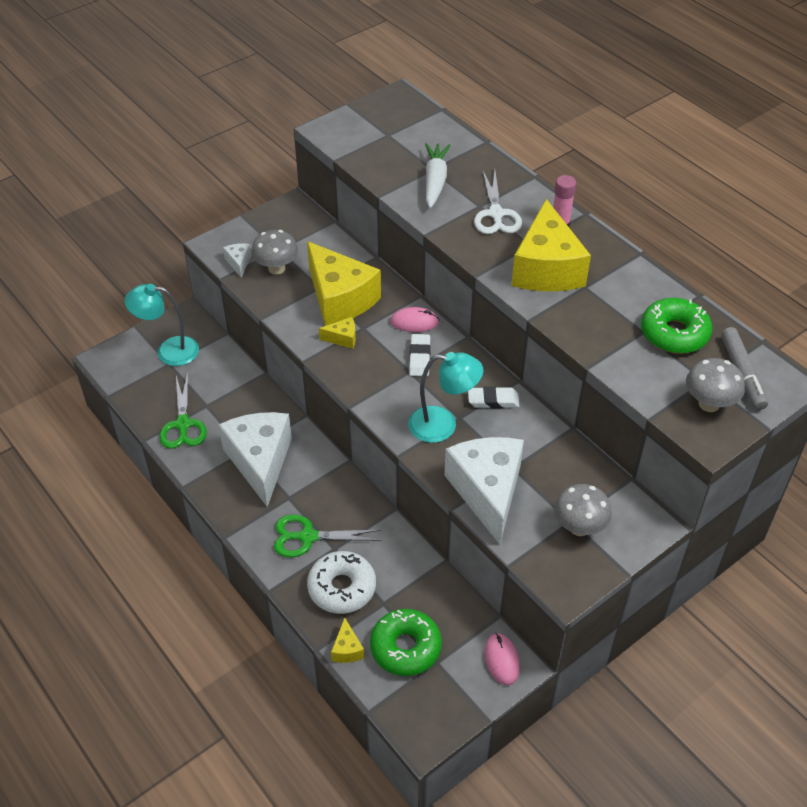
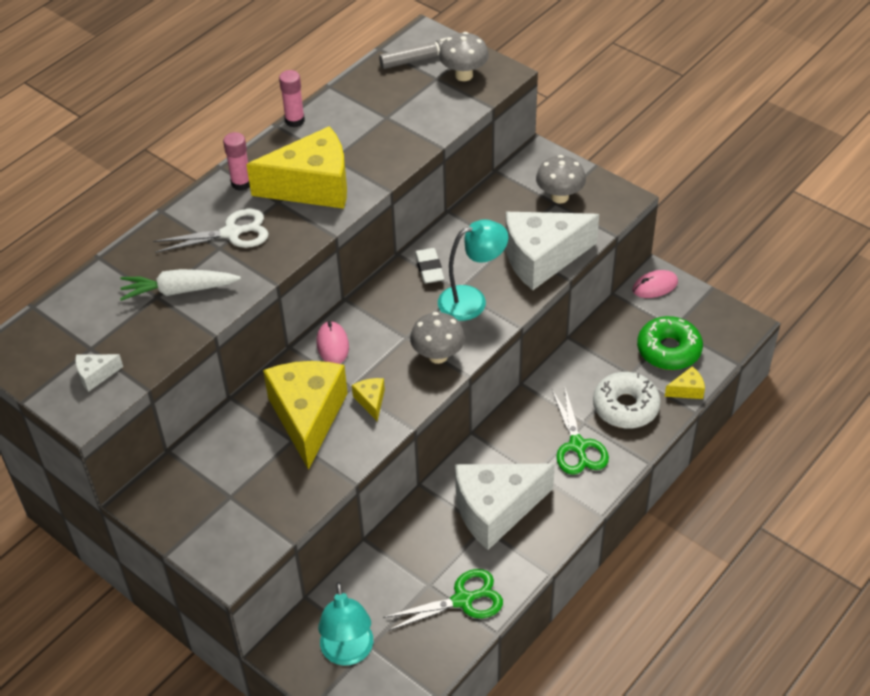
camera: 100 degrees left, 0 degrees up
white cheese [223,243,252,278] -> white cheese moved to [75,354,123,392]
grey mushroom [251,230,298,275] -> grey mushroom moved to [410,312,465,364]
yellow cheese [307,241,381,326] -> yellow cheese turned 45 degrees counterclockwise [263,361,348,470]
turquoise lamp [408,352,483,443] -> turquoise lamp turned 75 degrees clockwise [438,219,508,321]
white eraser [409,334,431,376] -> none
green donut [641,298,712,354] -> none
none -> pink glue stick [279,70,305,127]

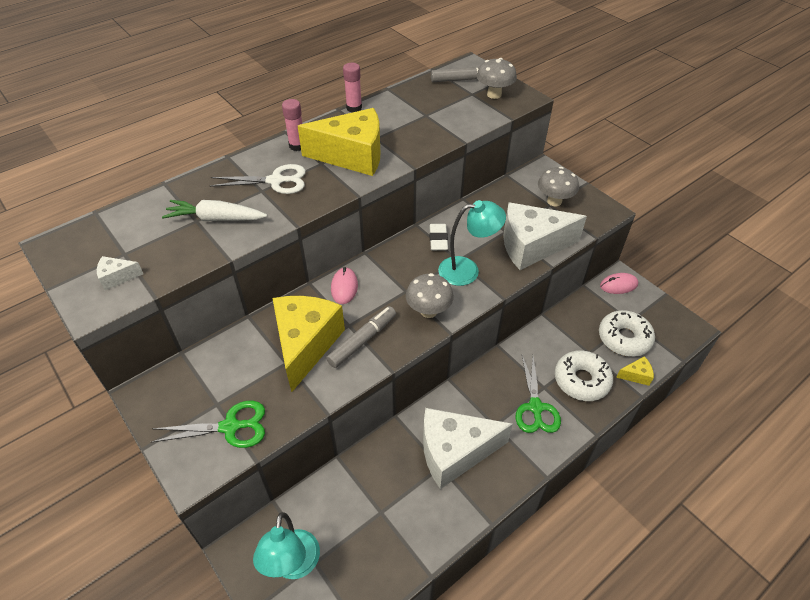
camera: 10 degrees right, 0 degrees up
yellow cheese [352,378,385,421] -> grey marker [326,306,396,368]
green scissors [383,569,503,631] -> green scissors moved to [151,401,265,448]
green donut [637,316,703,370] -> white donut [599,310,655,357]

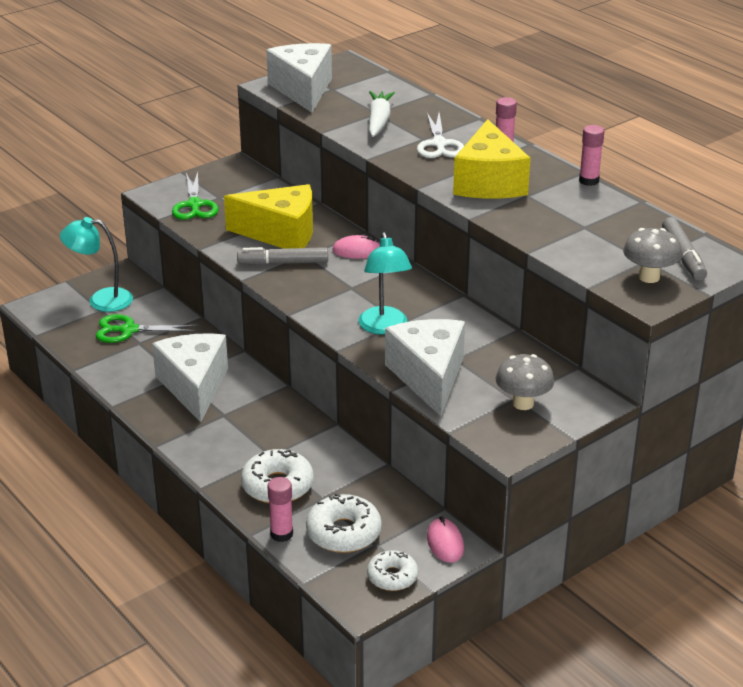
camera: 90 degrees right, 15 degrees down
white cheese [97,256,143,290] -> white cheese [266,43,332,113], size x2.43
grey marker [326,306,396,368] -> grey marker turned 135 degrees clockwise [237,247,328,265]
grey mushroom [406,273,454,318] -> none
white eraser [429,224,448,251] -> none
green scissors [516,355,561,433] -> green scissors moved to [96,314,199,343]
yellow cheese [616,356,654,386] -> pink glue stick [267,477,293,542]
none -> white donut [367,550,418,591]

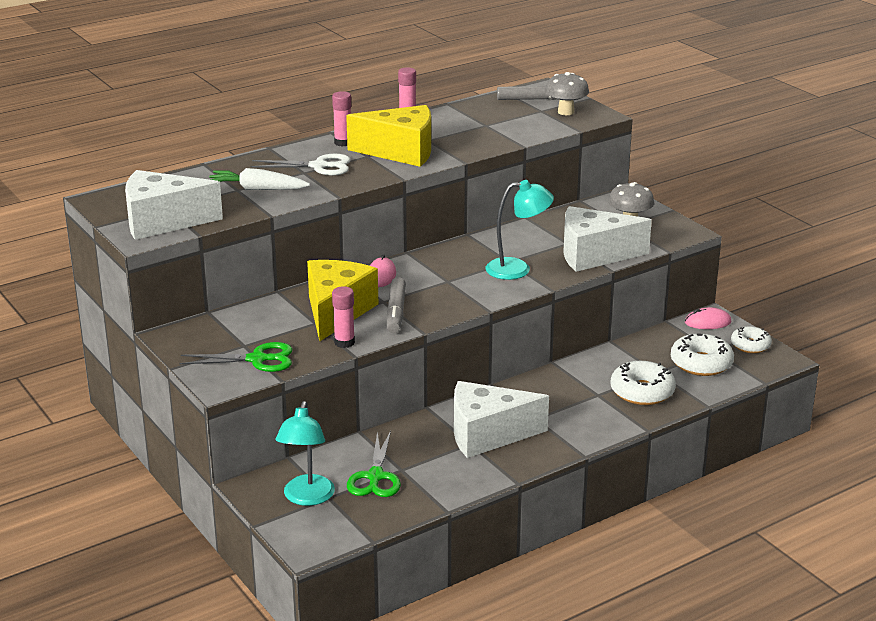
camera: 85 degrees left, 5 degrees down
pink glue stick [267,477,293,542] -> pink glue stick moved to [332,286,355,348]

